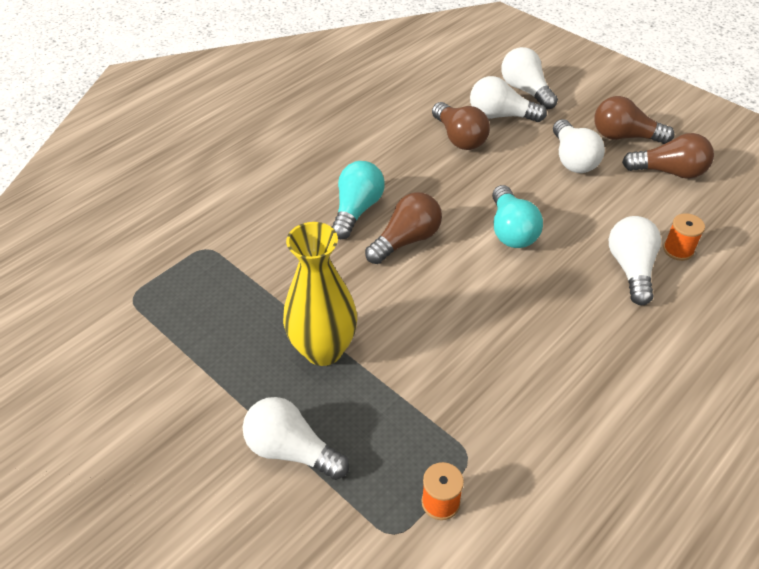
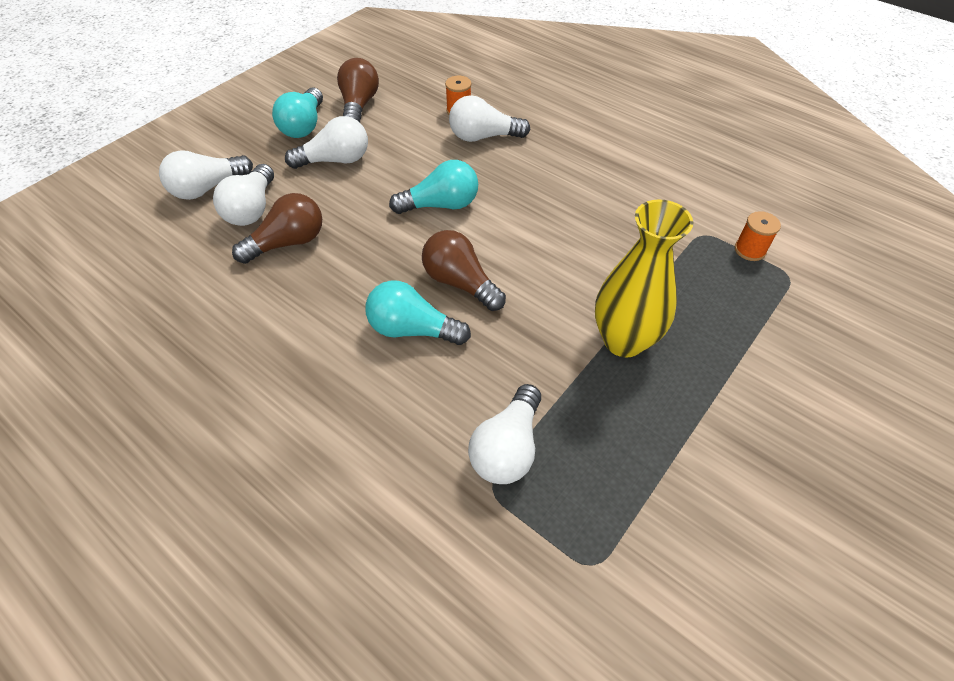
camera: 95 degrees left, 5 degrees up
white light bulb [243,397,349,480] -> white light bulb moved to [468,384,541,484]
brown light bulb [594,96,674,144] -> turquoise light bulb [272,88,323,138]

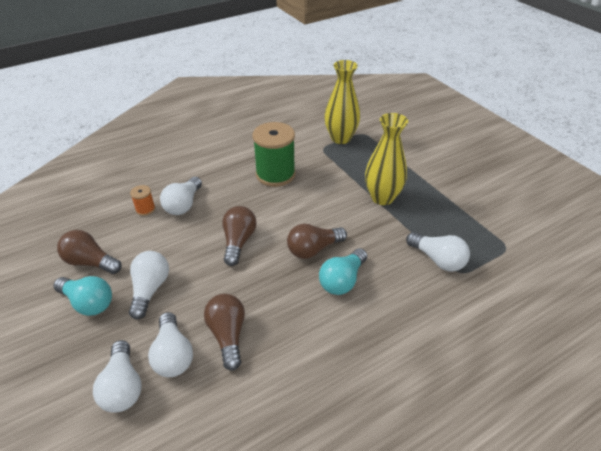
camera: 70 degrees left, 10 degrees down
white light bulb [213,164,274,226] -> white light bulb turned 45 degrees clockwise [148,312,193,377]
turquoise light bulb [389,160,478,214] -> brown light bulb [222,206,256,266]
orange spool [735,211,781,261] -> yellow vase [324,60,360,144]
none -> green spool [252,122,296,187]

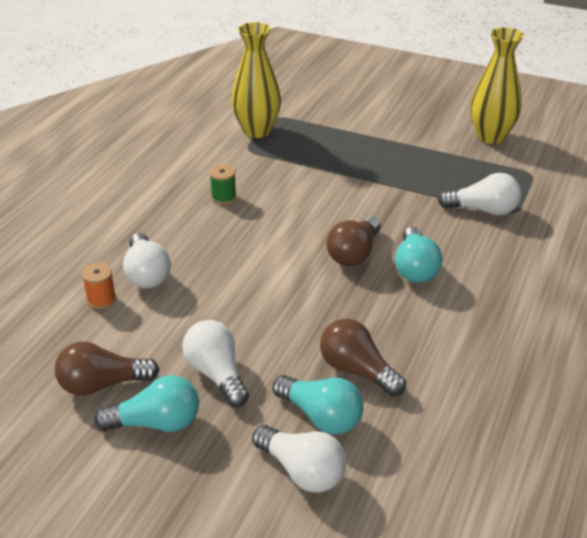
camera: 35 degrees left, 5 degrees down
white light bulb [148,312,193,377] -> turquoise light bulb [272,375,364,434]
brown light bulb [222,206,256,266] -> none
green spool [252,122,296,187] -> green spool [209,164,237,205], size x0.45
yellow vase [365,113,408,205] -> yellow vase moved to [470,27,524,144]

